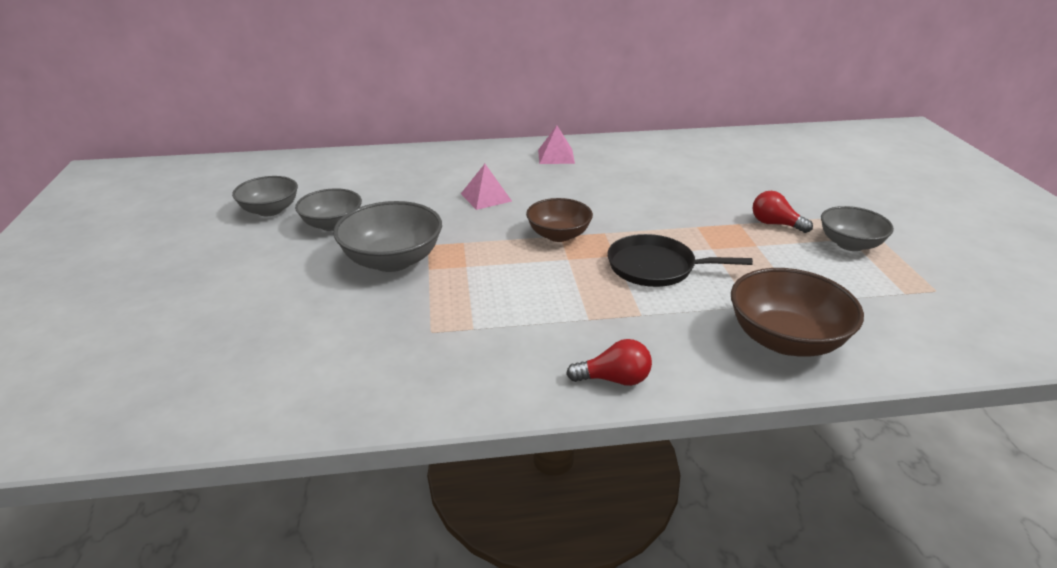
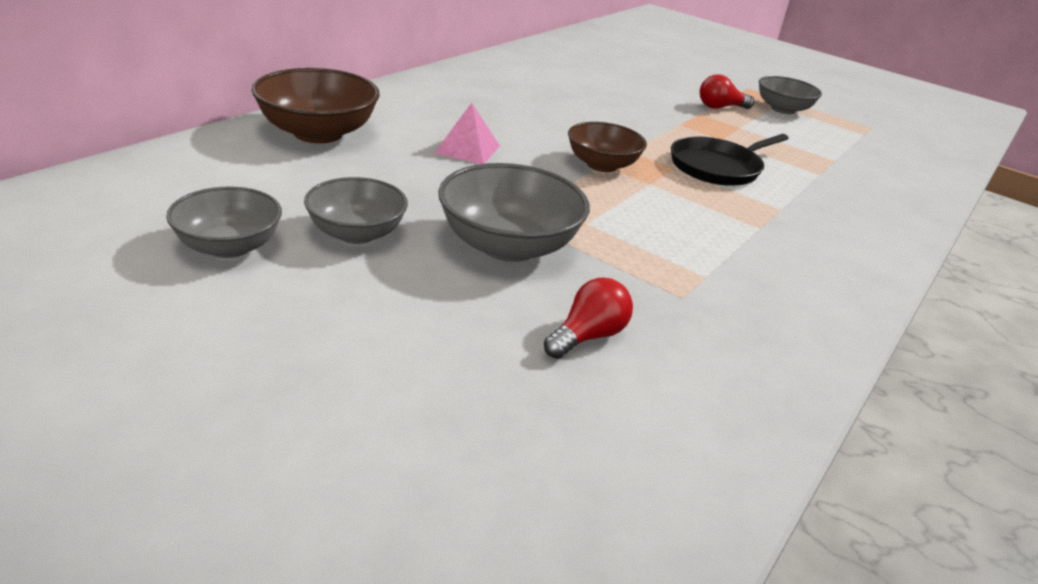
camera: 50 degrees left, 0 degrees up
pink pyramid [538,126,575,164] -> none
red light bulb [566,339,652,386] -> red light bulb moved to [544,278,633,359]
brown bowl [731,268,864,357] -> brown bowl moved to [252,68,380,143]

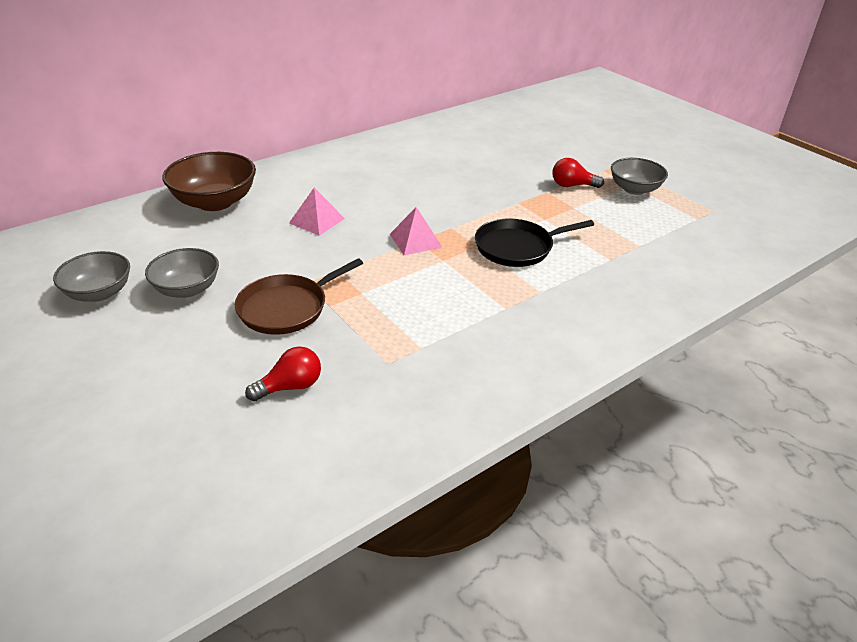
camera: 20 degrees right, 5 degrees up
grey bowl [438,163,590,262] -> brown pan [235,258,363,335]
brown bowl [568,122,647,172] -> pink pyramid [390,207,443,255]

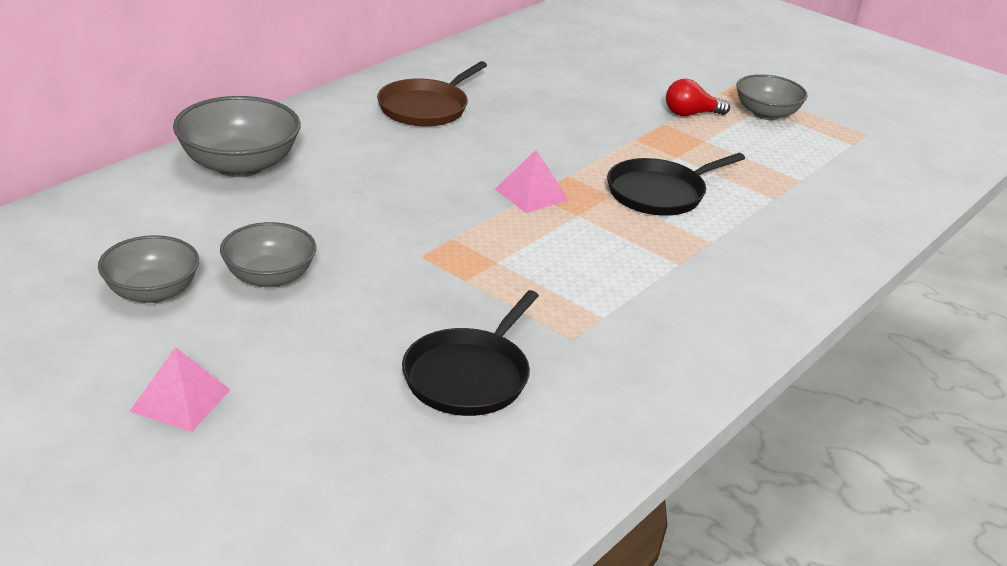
camera: 15 degrees left, 5 degrees down
brown bowl [163,152,256,211] -> grey bowl [173,96,301,177]
brown pan [235,258,363,335] -> brown pan moved to [377,61,487,127]
red light bulb [245,346,321,401] -> black pan [402,290,539,416]
pink pyramid [289,188,345,236] -> pink pyramid moved to [129,347,230,432]

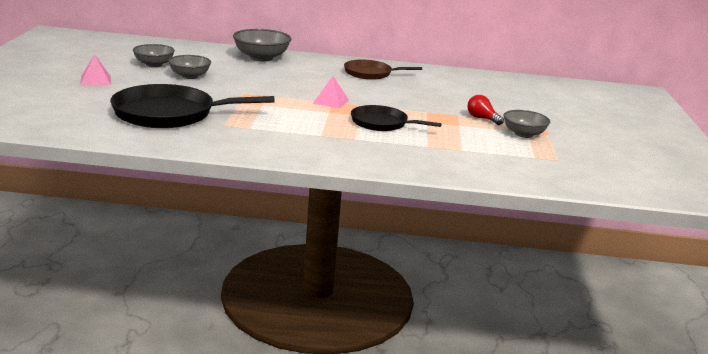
camera: 55 degrees right, 10 degrees down
black pan [402,290,539,416] -> black pan [110,84,275,128], size x1.68

